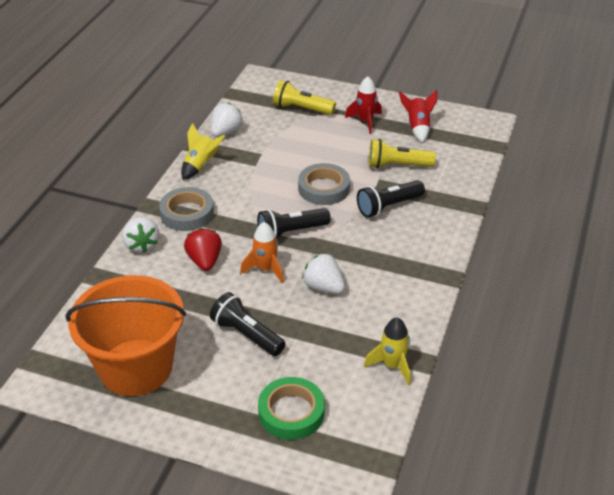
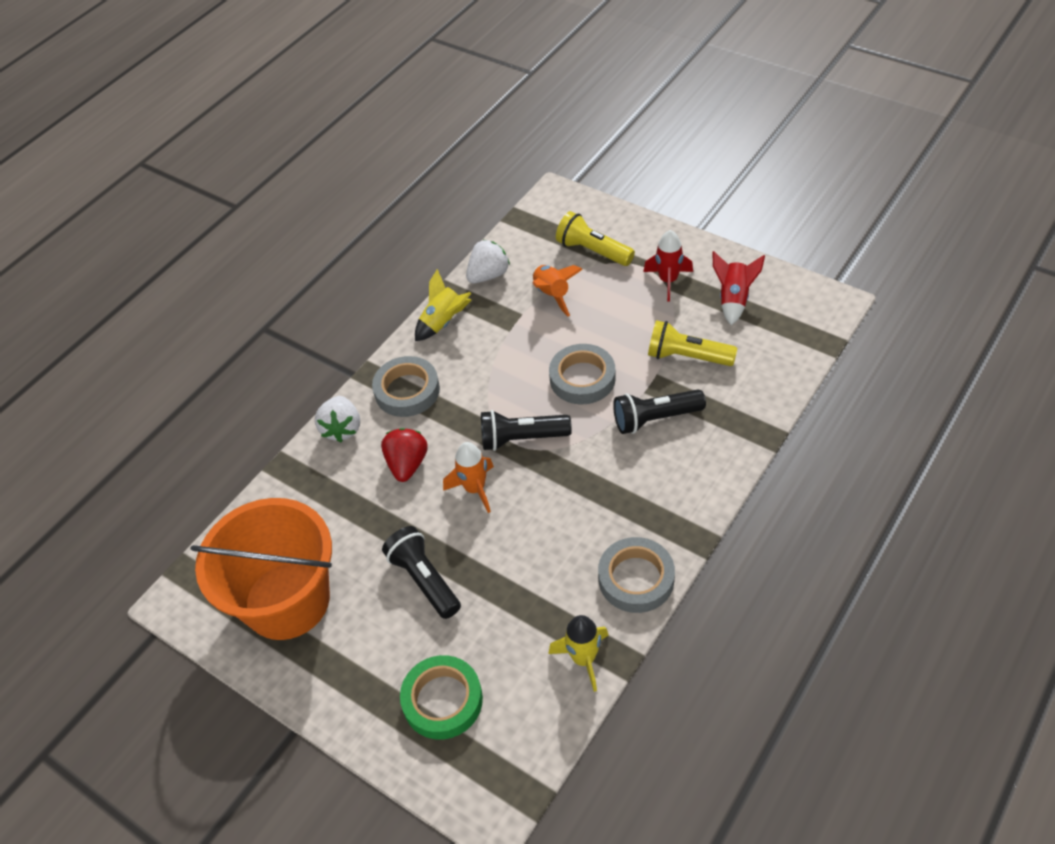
camera: 20 degrees right, 10 degrees up
white strawberry [302,253,345,294] -> none
none -> orange rocket [532,265,583,316]
none -> grey tape [598,537,675,613]

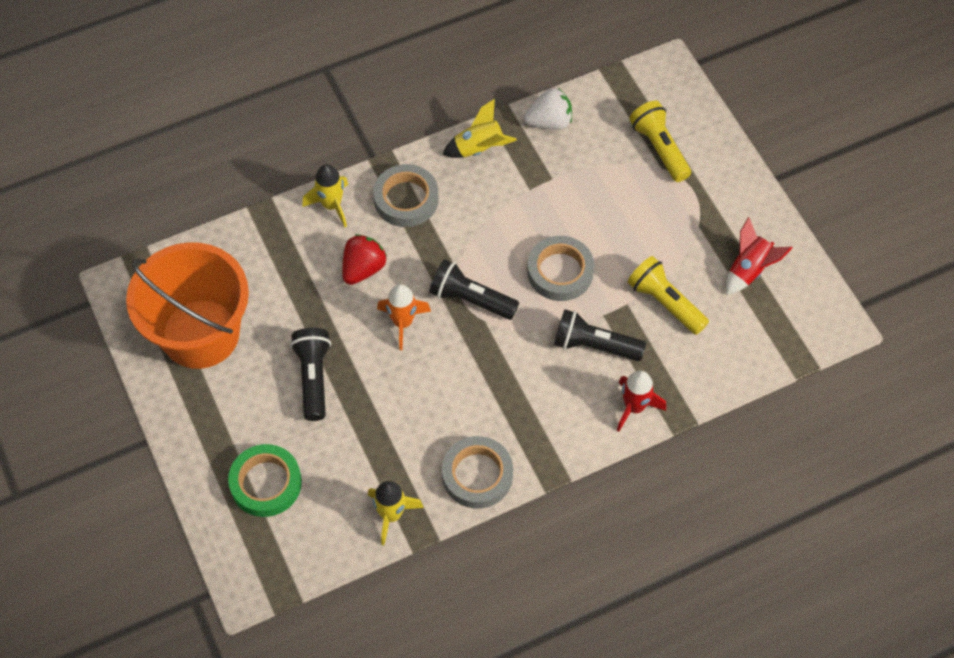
camera: 25 degrees right, 10 degrees up
white strawberry [315,396,360,442] -> yellow rocket [302,164,348,227]
orange rocket [532,265,583,316] -> none
red rocket [643,230,693,302] -> red rocket moved to [617,371,666,432]

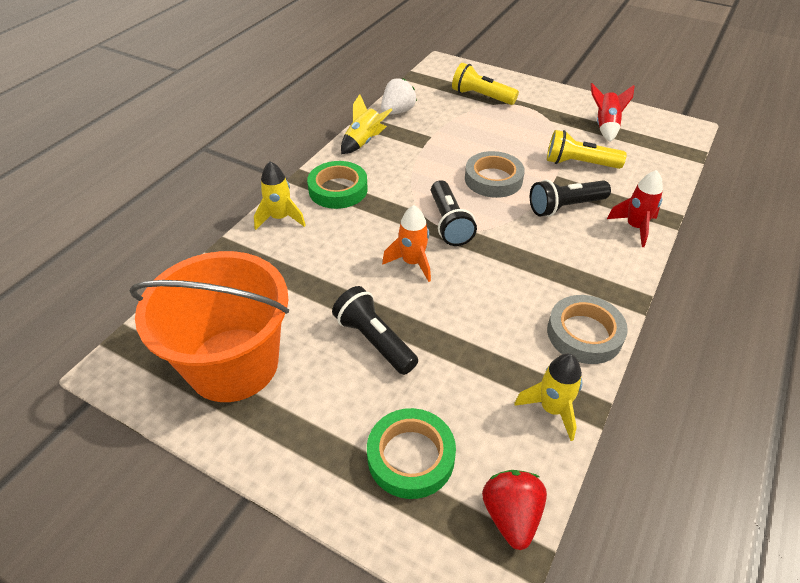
camera: 35 degrees left, 15 degrees down
red strawberry [342,234,387,285] -> red strawberry moved to [482,470,547,550]
grey tape [373,164,439,227] -> green tape [307,161,368,209]
black flashlight [429,259,519,320] -> black flashlight turned 90 degrees counterclockwise [431,180,477,246]

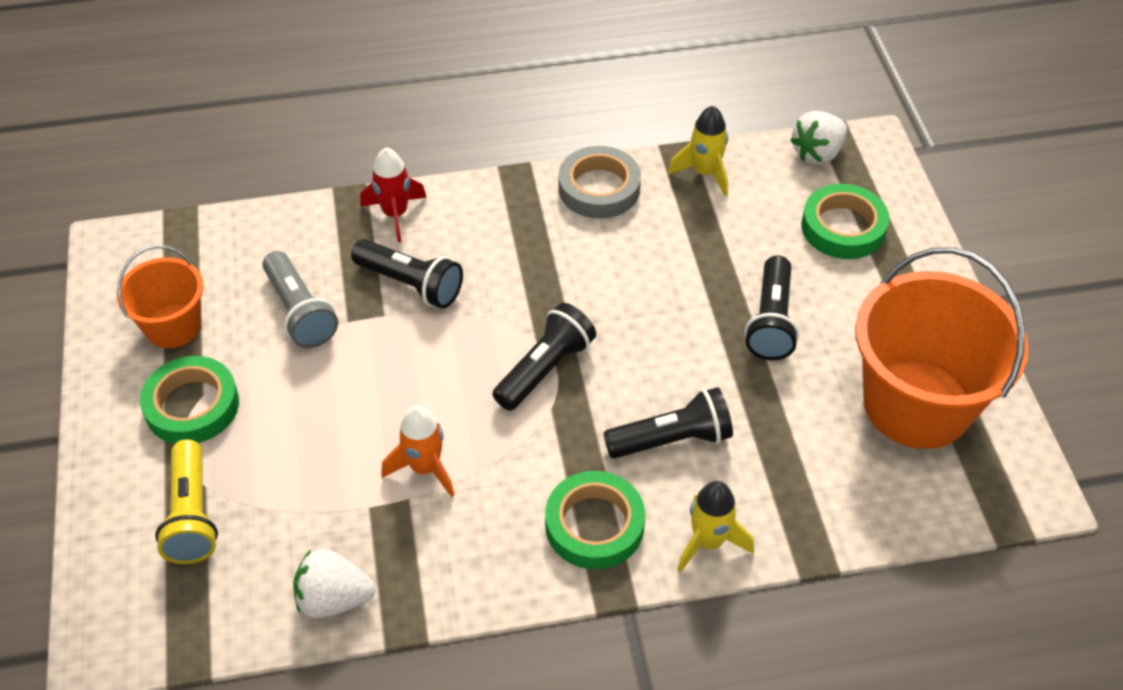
camera: 130 degrees left, 5 degrees up
yellow rocket [341,94,392,154] -> none
orange rocket [382,205,431,282] -> orange rocket moved to [381,406,454,497]
grey tape [465,151,525,198] -> none
red strawberry [482,470,547,550] -> white strawberry [790,111,847,165]
yellow flashlight [547,130,627,169] -> grey flashlight [262,251,338,348]
red rocket [591,83,634,142] -> orange bucket [117,245,203,348]
none -> green tape [140,356,239,444]
none -> black flashlight [604,387,733,459]

